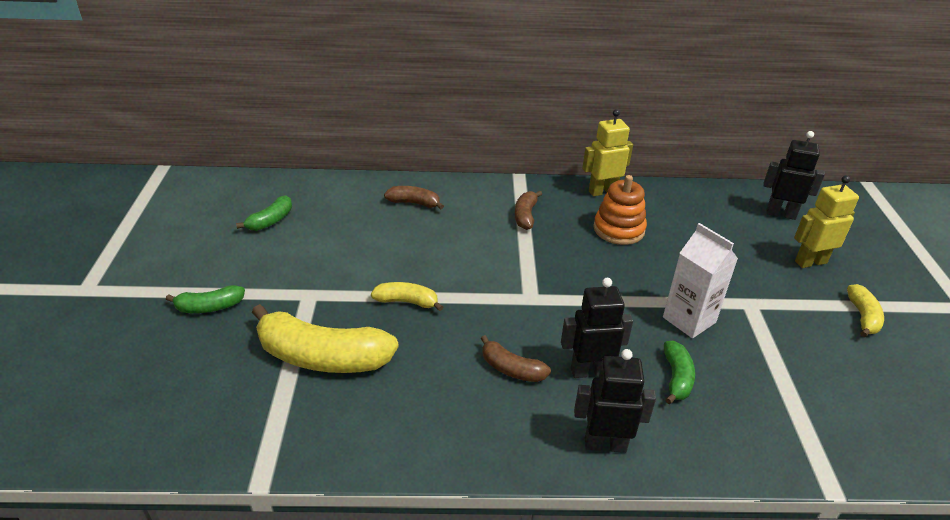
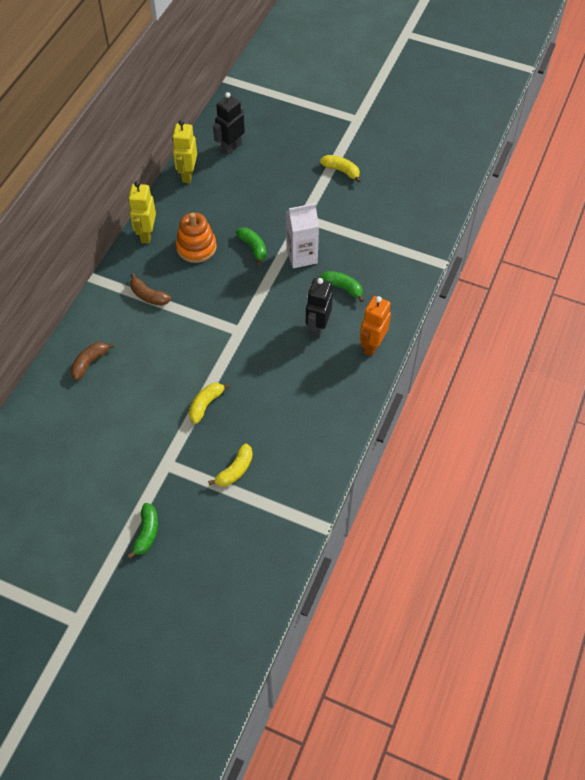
camera: 65 degrees left, 20 degrees up
green banana [236,195,292,231] -> green banana moved to [235,227,267,266]
yellow banana [252,304,399,373] -> yellow banana [208,444,253,487], size x0.51
brown banana [481,335,551,382] -> none
black robot [574,349,656,453] -> orange robot [360,296,391,356]
yellow robot [794,175,859,268] -> yellow robot moved to [172,120,197,183]

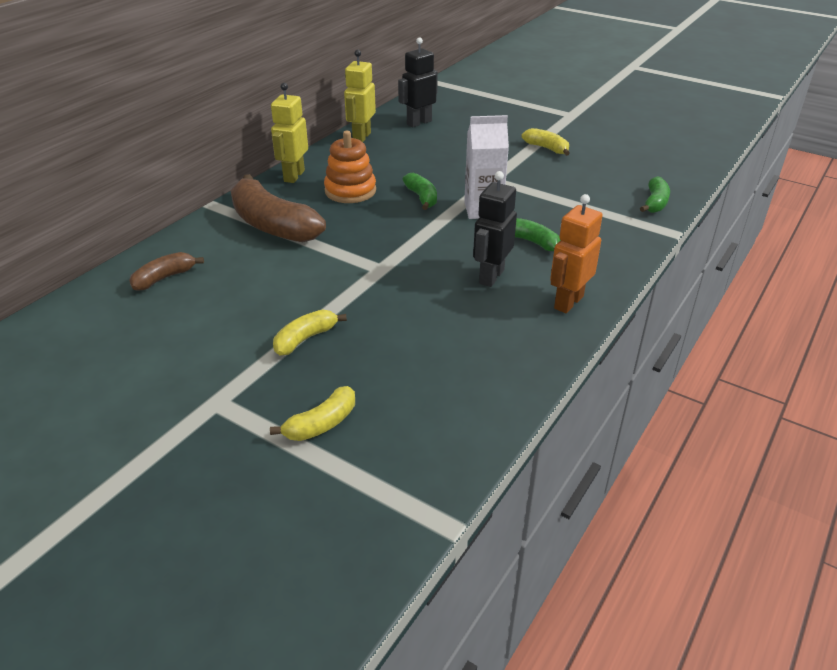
camera: 10 degrees right, 20 degrees down
green banana [127,503,158,559] -> green banana moved to [640,176,670,213]
brown banana [130,273,171,306] -> brown banana [231,174,326,242], size x1.96

